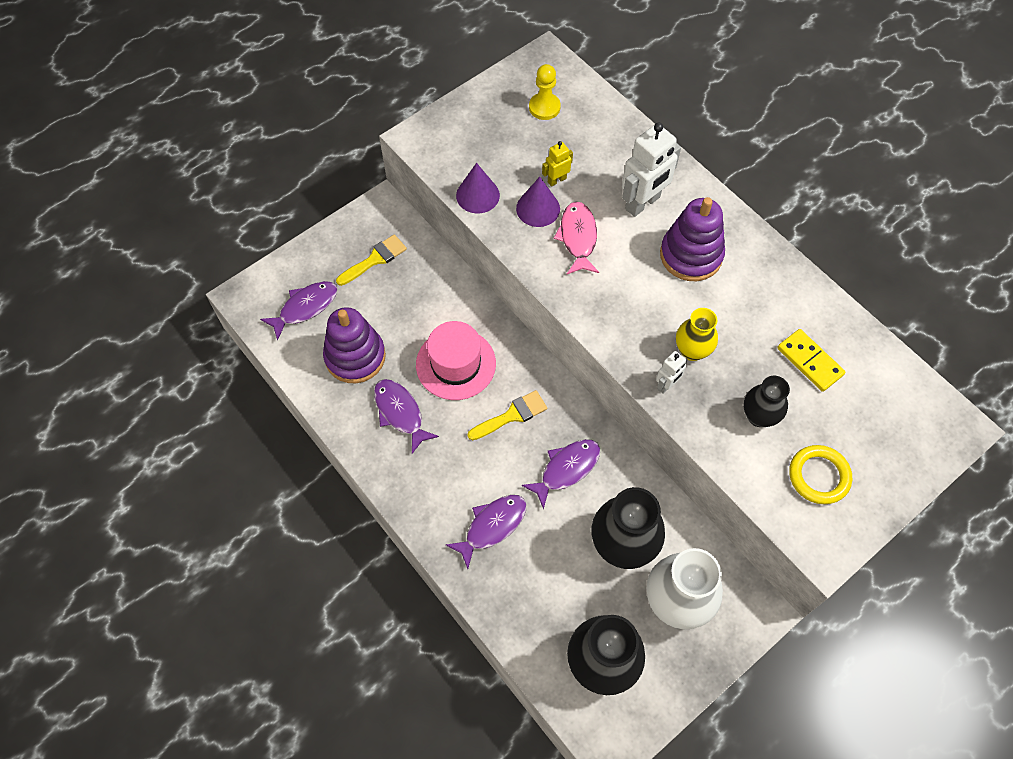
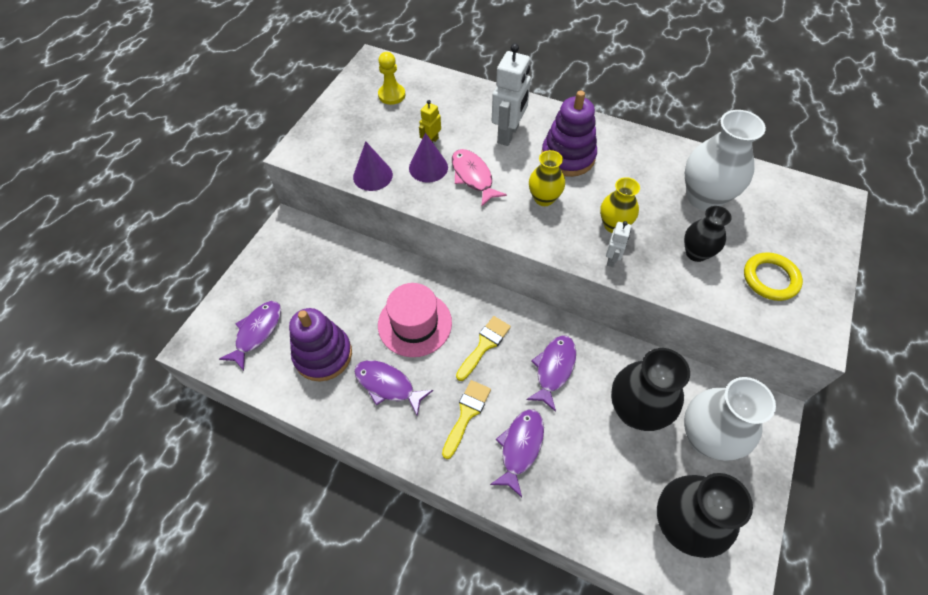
camera: 25 degrees left, 5 degrees down
yellow brush [336,234,407,286] -> yellow brush moved to [442,380,491,459]
yellow domino [777,329,845,392] -> white vase [685,110,766,211]
none -> yellow vase [529,150,565,206]

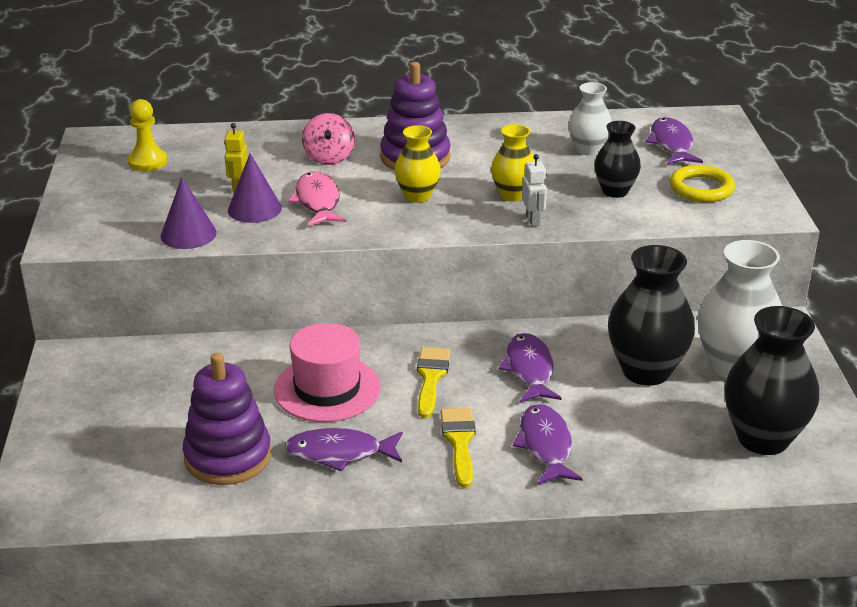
camera: 30 degrees left, 25 degrees down
purple fish [219,301,281,371] -> purple fish moved to [646,117,703,164]
pink fish [452,149,507,207] -> pink fish turned 45 degrees clockwise [288,172,346,226]
white robot [492,43,531,146] -> pink spinning top [302,113,355,165]
white vase [685,110,766,211] -> white vase [569,82,612,156], size x0.59

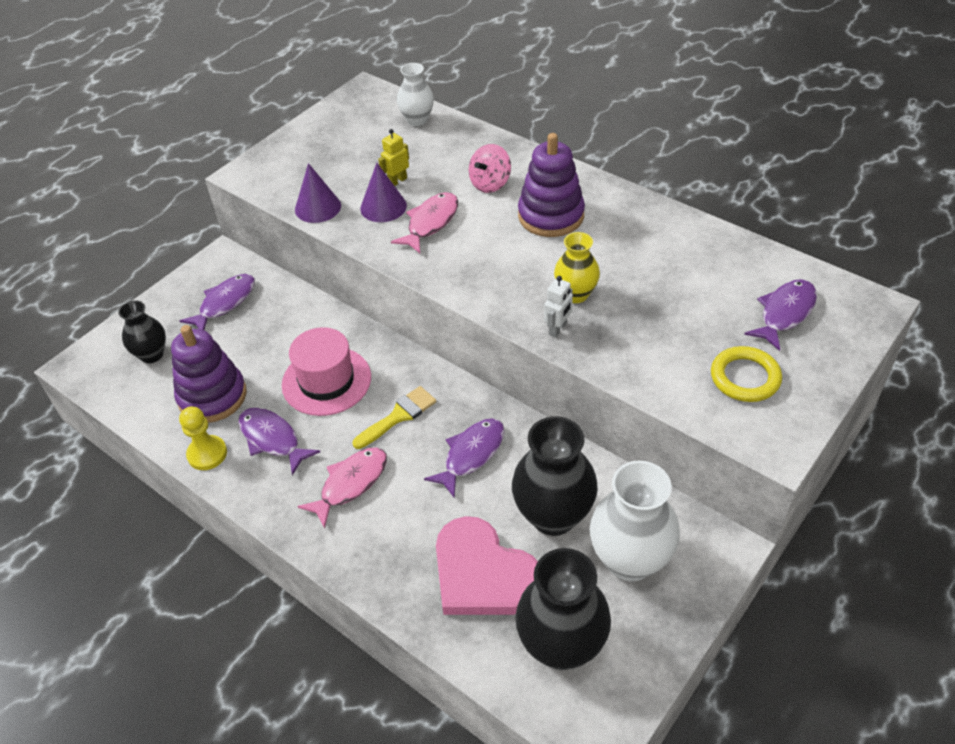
camera: 45 degrees right, 15 degrees up
yellow pawn [128,99,167,171] -> yellow pawn moved to [179,406,227,470]
yellow vase [394,125,441,203] -> none
yellow brush [441,408,476,488] -> pink fish [297,448,387,528]
purple fish [513,404,583,485] -> purple fish moved to [180,274,255,330]
white vase [569,82,612,156] -> white vase moved to [397,63,434,126]
black vase [595,121,641,198] -> black vase moved to [118,300,166,363]
none -> pink heart [436,516,538,615]

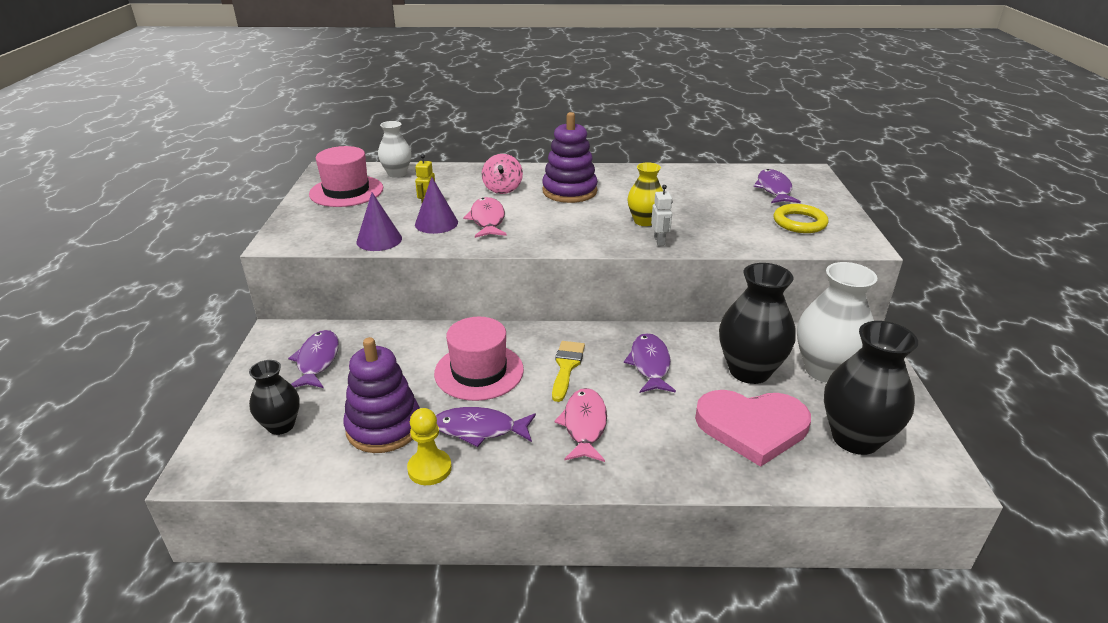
camera: 40 degrees left, 15 degrees down
none -> pink hat [309,146,383,207]

